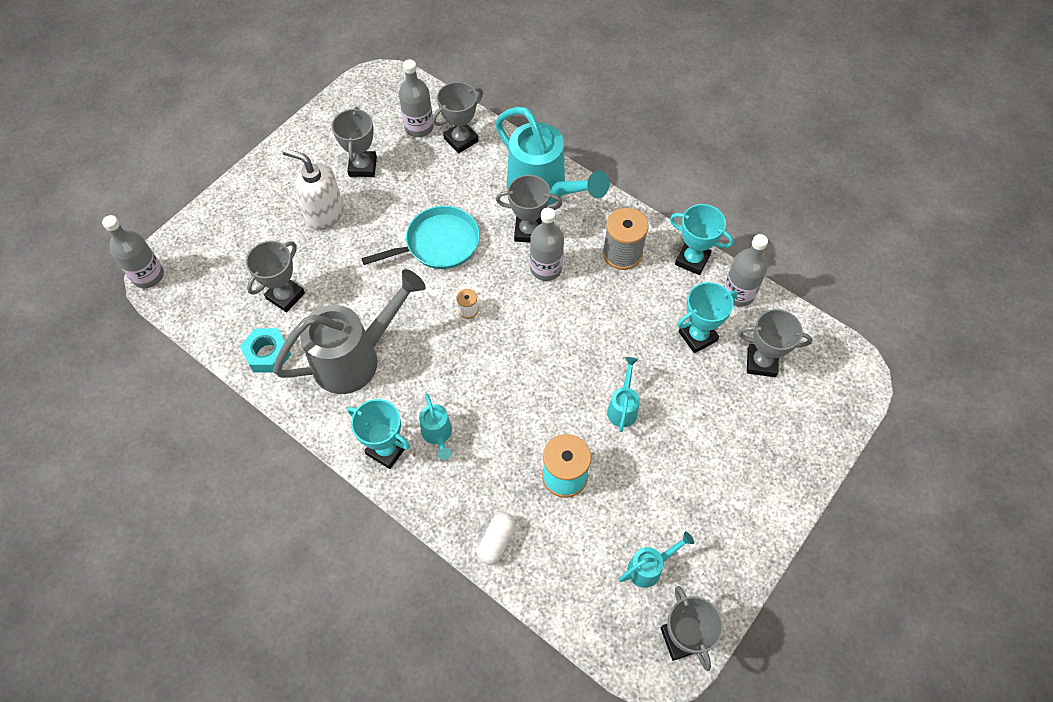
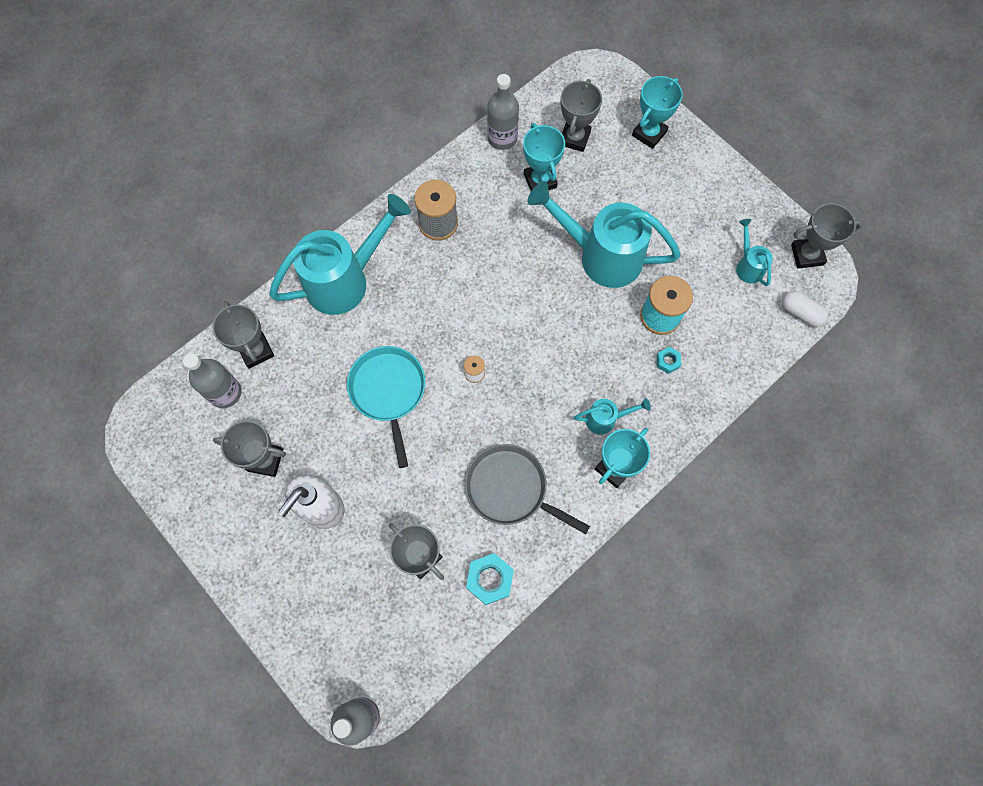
camera: 80 degrees left, 10 degrees up
grey watering can [273,269,426,394] -> grey pan [465,444,590,534]
white capsule [477,512,516,565] -> white capsule moved to [782,291,828,327]
grey trophy [496,175,562,243] -> none
grey bottle [530,208,564,281] -> none
turquoise watering can [607,357,640,432] -> turquoise watering can [527,181,681,288], size x2.19
turquoise trophy [670,204,734,275] -> turquoise trophy moved to [632,76,683,149]
none -> turquoise nut [657,347,681,374]

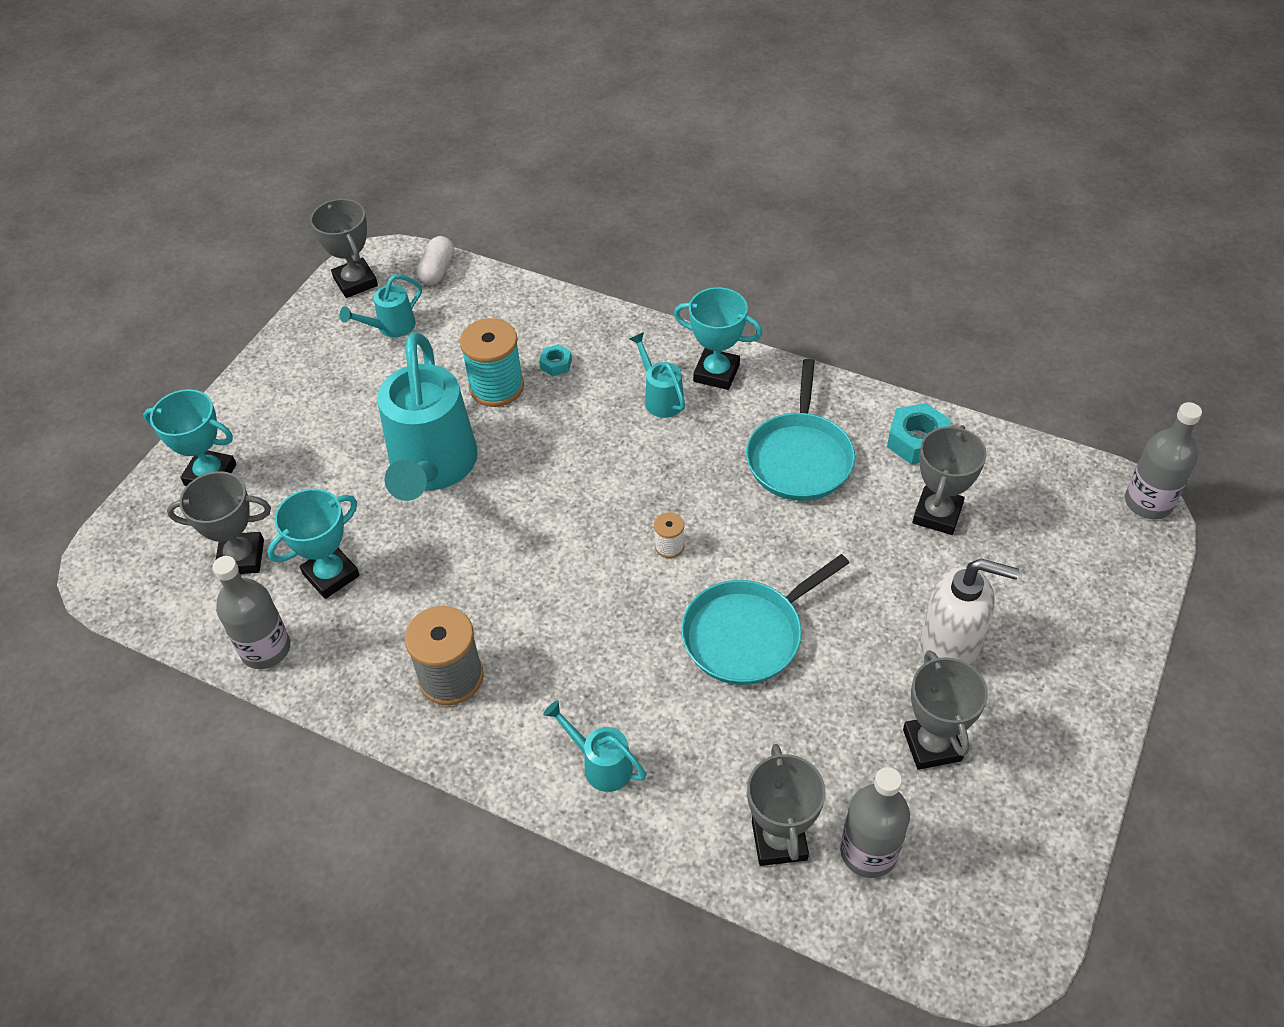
camera: 110 degrees left, 20 degrees down
grey trophy [213,301,274,369] -> grey trophy turned 45 degrees counterclockwise [747,744,826,866]
turquoise watering can [269,194,411,315] -> turquoise watering can [543,700,647,792], size x0.46
grey pan [465,444,590,534] -> turquoise pan [746,359,855,501]

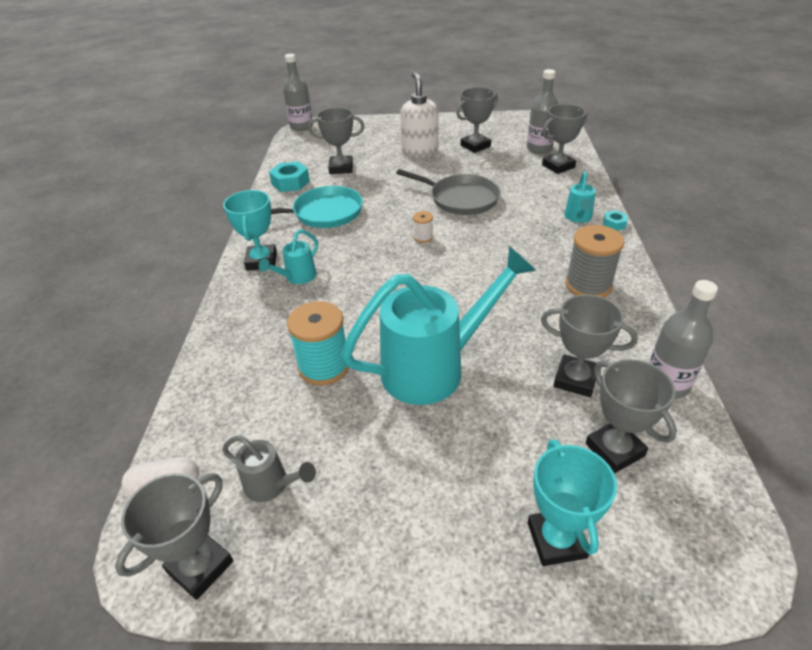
camera: 115 degrees left, 10 degrees down
turquoise trophy [268,489,360,599] -> grey trophy [541,294,638,397]
turquoise watering can [340,274,422,337] -> grey watering can [222,436,316,502]
turquoise nut [539,344,572,376] -> turquoise nut moved to [603,210,627,231]
turquoise pan [681,554,849,685] -> grey pan [396,169,501,215]

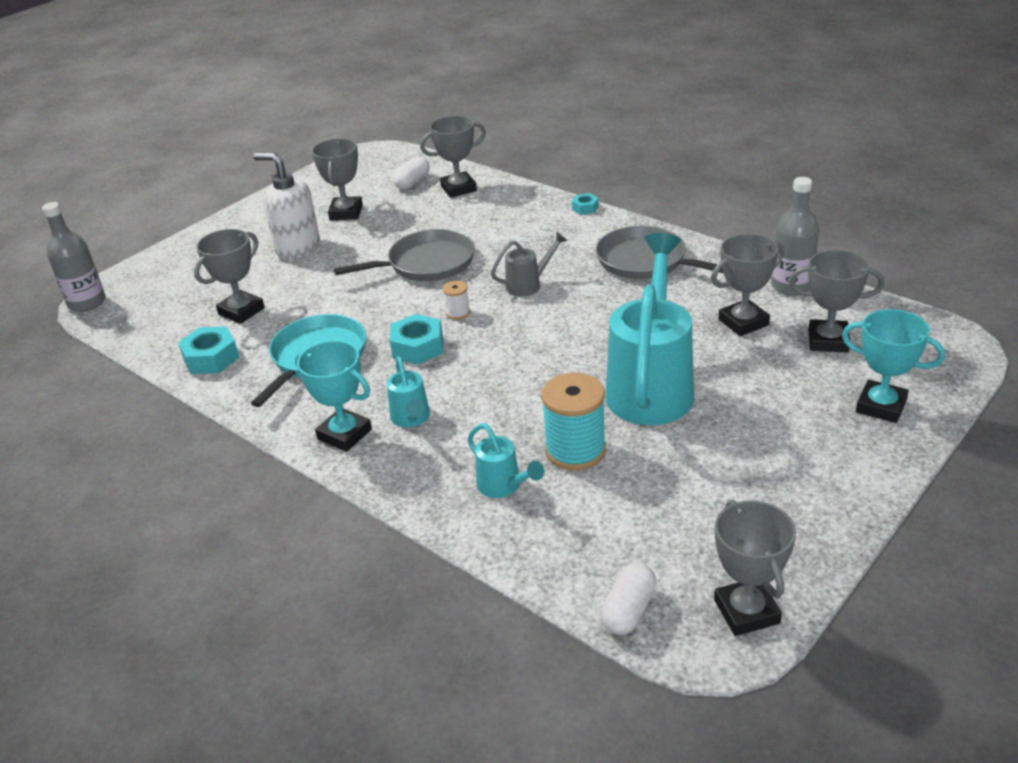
camera: 50 degrees left, 5 degrees down
grey watering can [222,436,316,502] -> grey watering can moved to [491,232,568,296]
grey bottle [527,69,558,154] -> white capsule [393,156,430,190]
grey trophy [542,104,587,174] -> grey trophy turned 60 degrees clockwise [420,115,486,198]
turquoise watering can [564,171,596,223] -> turquoise watering can moved to [467,423,544,498]
grey spool [565,225,624,297] -> grey pan [596,226,723,279]
none -> turquoise nut [390,314,443,365]

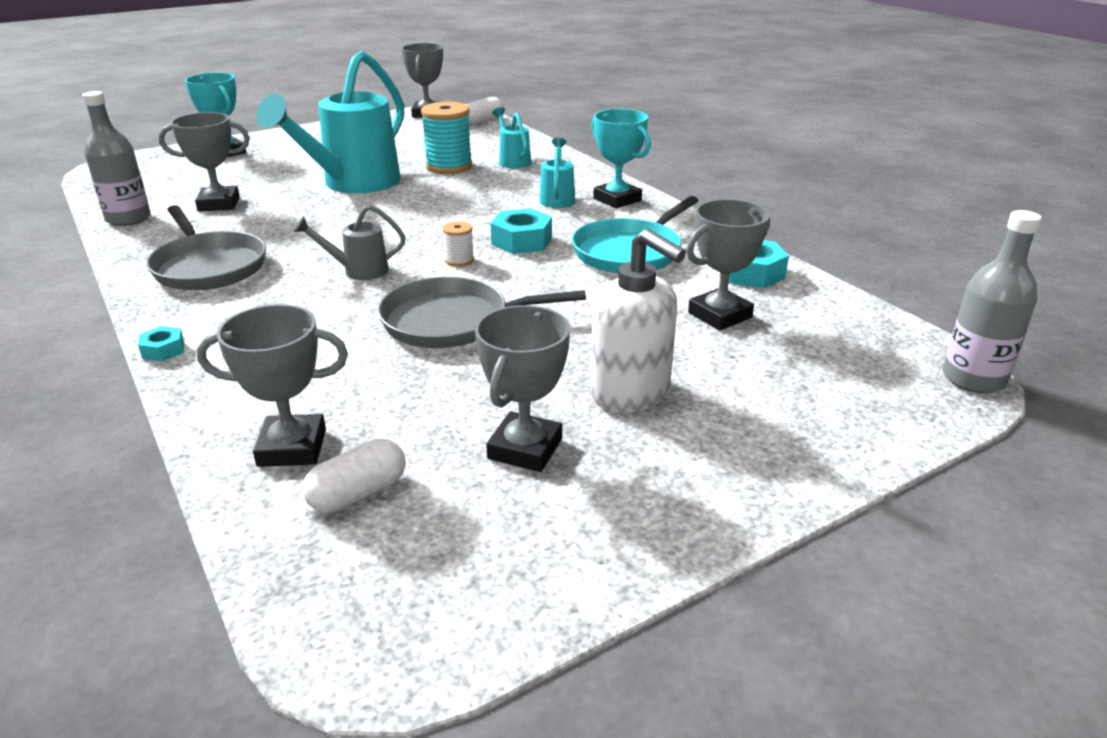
camera: 165 degrees left, 5 degrees down
grey trophy [789,250,885,353] -> none

